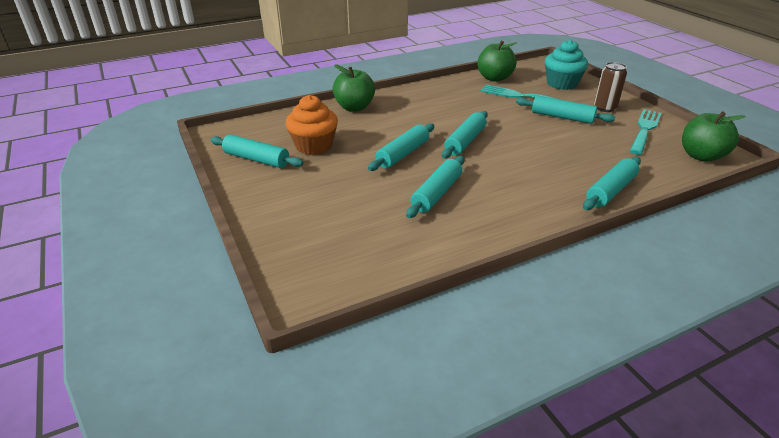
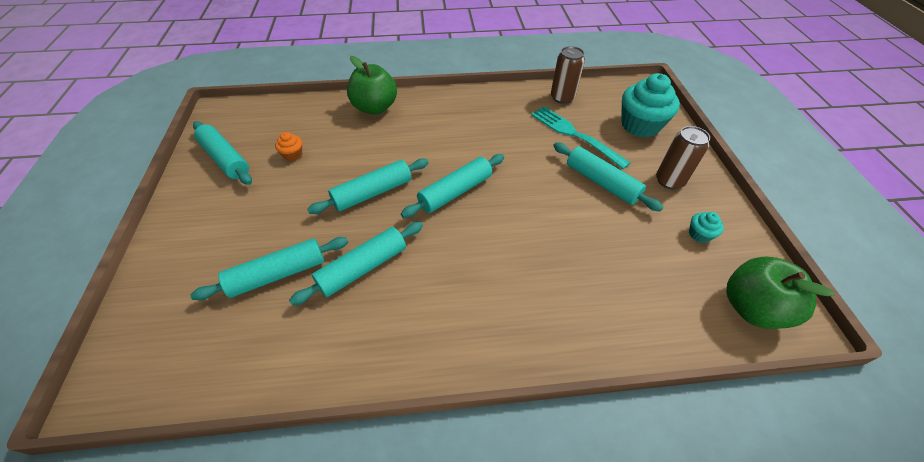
camera: 20 degrees right, 15 degrees up
orange cupcake [286,95,338,155] -> orange cupcake [275,132,302,161], size x0.45
green apple [477,41,517,82] -> brown can [551,46,585,104]
turquoise rolling pin [583,157,641,210] -> turquoise rolling pin moved to [190,237,348,300]
turquoise fork [630,109,661,155] -> turquoise cupcake [689,212,724,243]

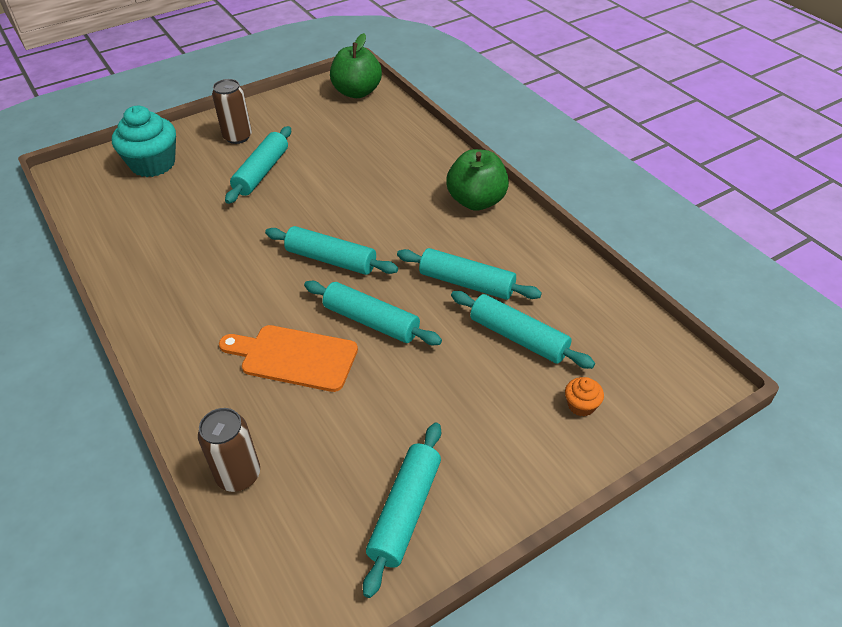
camera: 115 degrees left, 5 degrees down
orange cupcake [275,132,302,161] -> orange cupcake moved to [565,377,604,417]
green apple [347,56,397,115] -> green apple moved to [446,149,509,211]
turquoise fork [531,106,630,169] -> none
brown can [551,46,585,104] -> brown can moved to [198,408,260,492]
turquoise cupcake [689,212,724,243] -> none
none -> orange cutting board [219,325,358,392]

